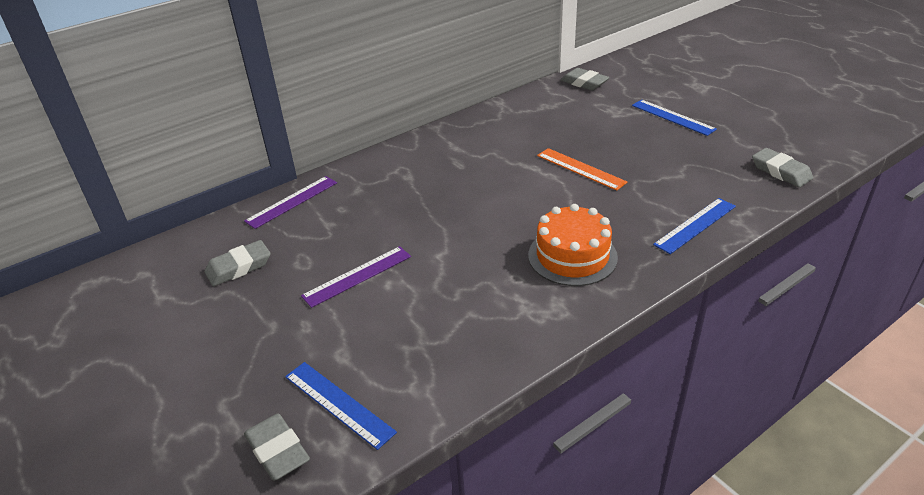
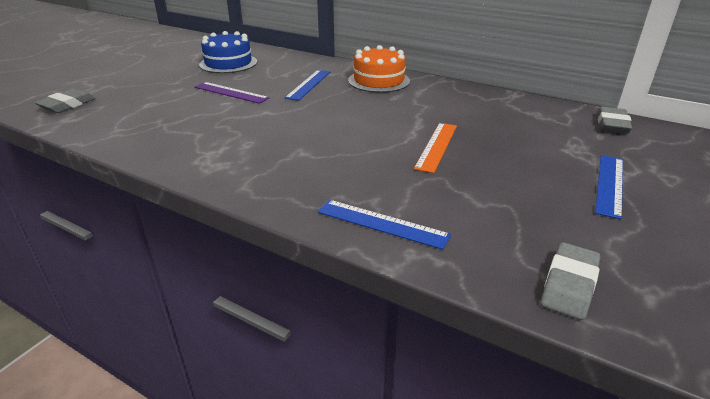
camera: 65 degrees right, 5 degrees down
grey eraser [204,240,271,286] -> blue cake [199,31,257,73]
purple ruler [244,176,337,229] -> none
blue ruler [285,362,397,450] -> blue ruler moved to [285,70,330,101]
orange cake [528,204,618,286] -> orange cake moved to [348,45,410,93]

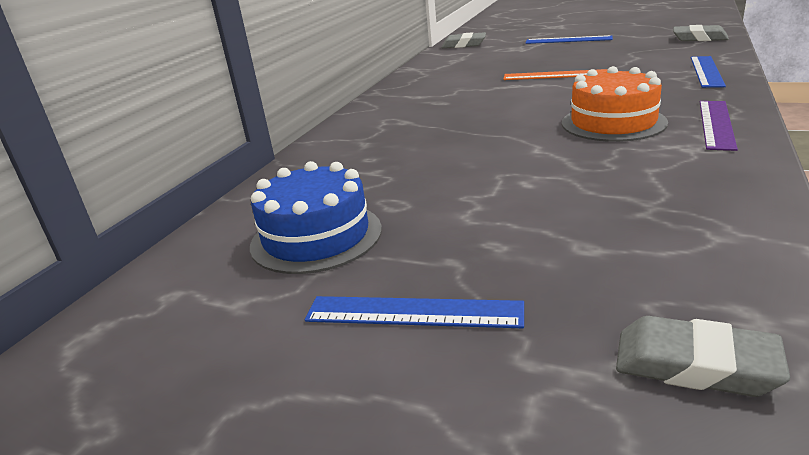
camera: 95 degrees left, 5 degrees down
purple ruler [195,82,270,104] -> purple ruler moved to [700,101,738,151]
blue ruler [285,70,330,101] -> blue ruler moved to [305,296,524,328]
orange cake [348,45,410,93] -> orange cake moved to [562,66,668,142]

